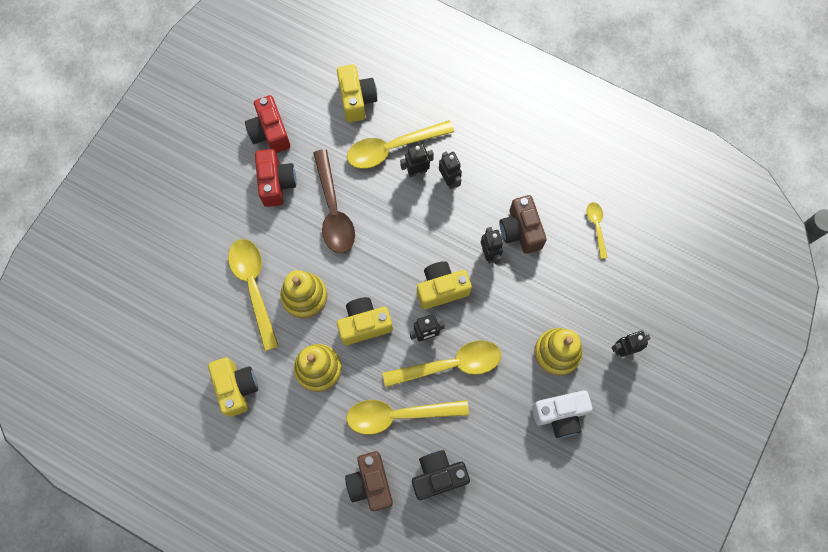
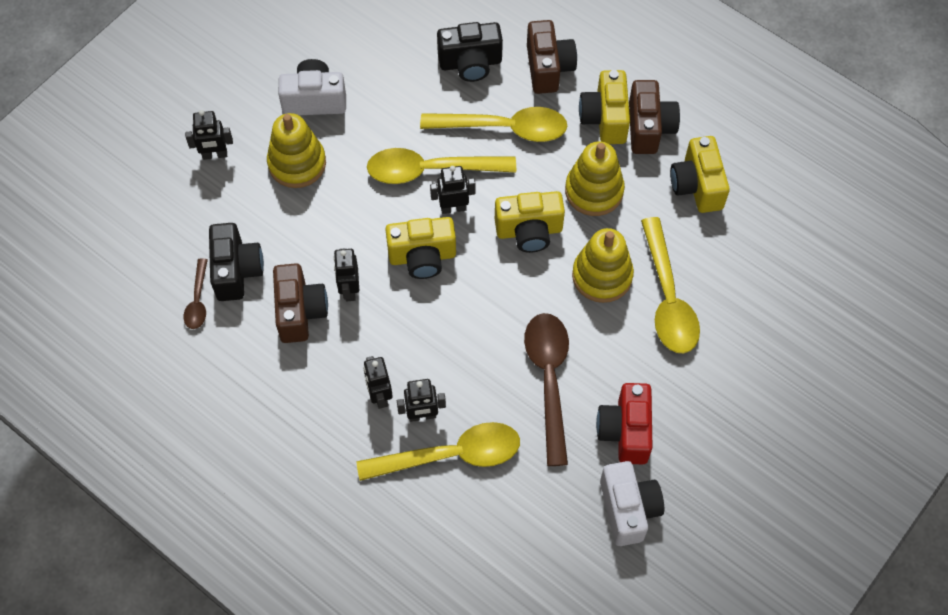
camera: 170 degrees left, 10 degrees down
red camera [245,95,290,153] -> white camera [600,461,664,546]
yellow camera [337,64,377,122] -> yellow camera moved to [579,70,630,144]
yellow spoon [586,202,608,259] -> brown spoon [184,259,208,329]
none -> black camera [209,223,264,301]
none -> brown camera [629,80,680,154]

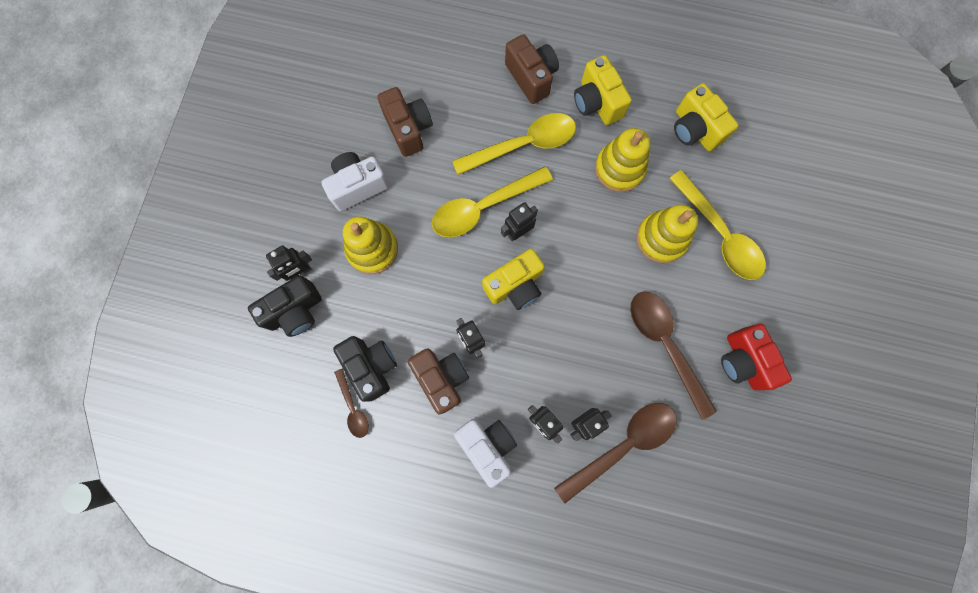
camera: 25 degrees left, 15 degrees up
yellow spoon [356,422,520,481] -> brown spoon [554,403,677,503]
black camera [437,22,503,82] -> black camera moved to [248,275,322,337]
yellow camera [495,191,565,253] -> none
white camera [600,461,664,546] -> white camera moved to [454,419,517,488]
brown camera [629,80,680,154] -> brown camera moved to [377,87,433,157]

